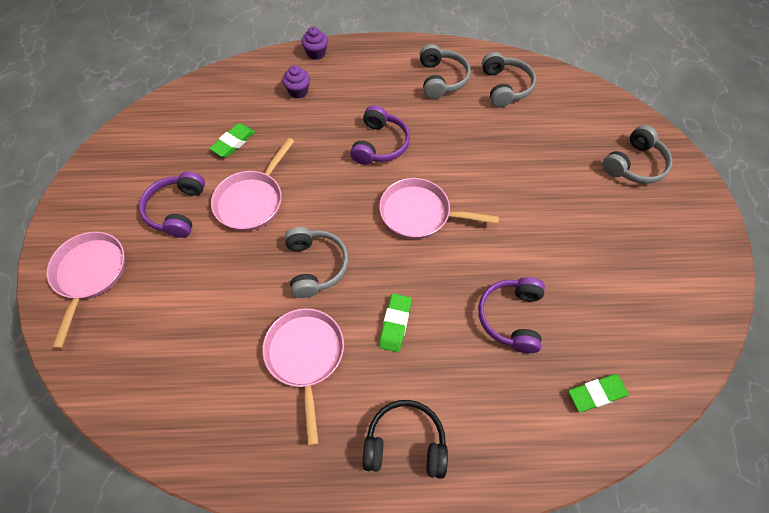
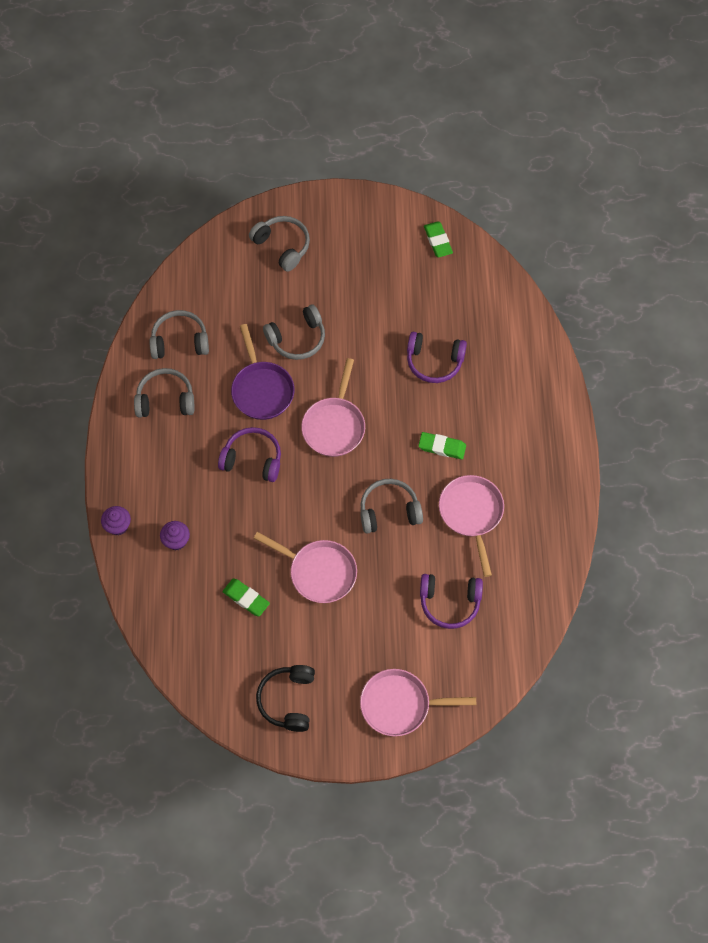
camera: 90 degrees left, 5 degrees up
purple headphones [139,172,205,238] -> purple headphones moved to [420,574,483,629]
pink pan [262,308,344,446] -> pink pan turned 90 degrees clockwise [439,475,504,577]
black headphones [362,400,448,479] -> black headphones moved to [256,665,315,732]
green eraser [569,374,629,412] -> green eraser moved to [424,221,453,257]
none -> purple pan [231,324,294,420]
none -> grey headphones [263,305,325,360]

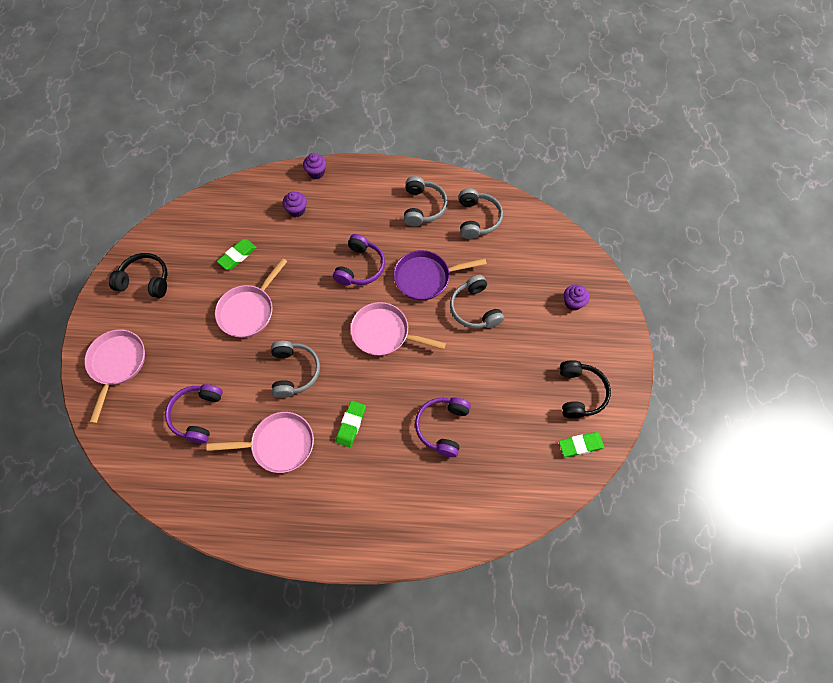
camera: 95 degrees right, 0 degrees up
grey headphones [249,216,310,272] -> purple cupcake [564,284,590,311]
none -> black headphones [560,360,611,419]

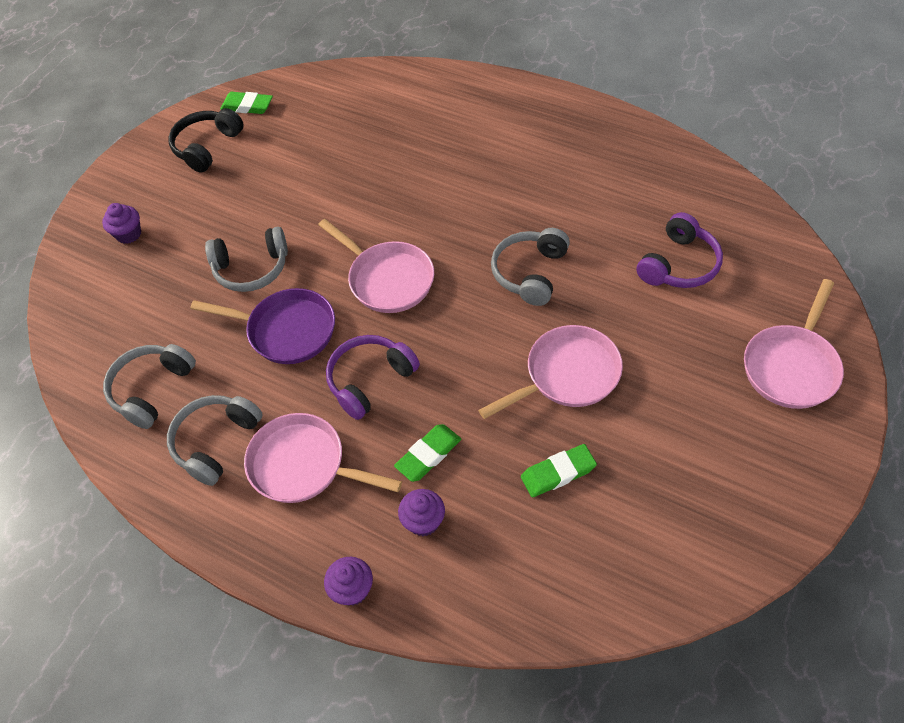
camera: 150 degrees left, 10 degrees down
black headphones [109,253,168,298] -> none
pink pan [207,412,314,473] -> pink pan moved to [244,413,402,503]
green eraser [336,401,366,447] -> green eraser moved to [394,424,461,482]
purple headphones [415,397,471,457] -> none
grey headphones [450,275,504,328] -> grey headphones turned 75 degrees clockwise [205,227,288,292]

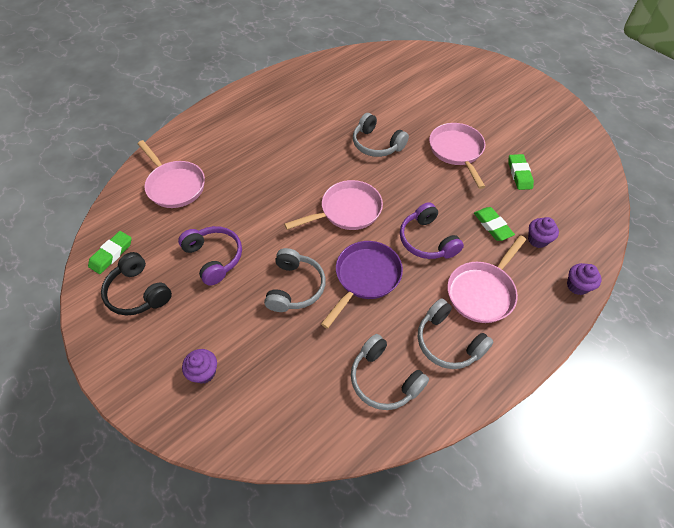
camera: 75 degrees left, 0 degrees up
purple headphones [636,212,723,288] -> purple headphones moved to [178,226,242,286]
pink pan [744,279,844,409] -> pink pan moved to [138,140,205,208]

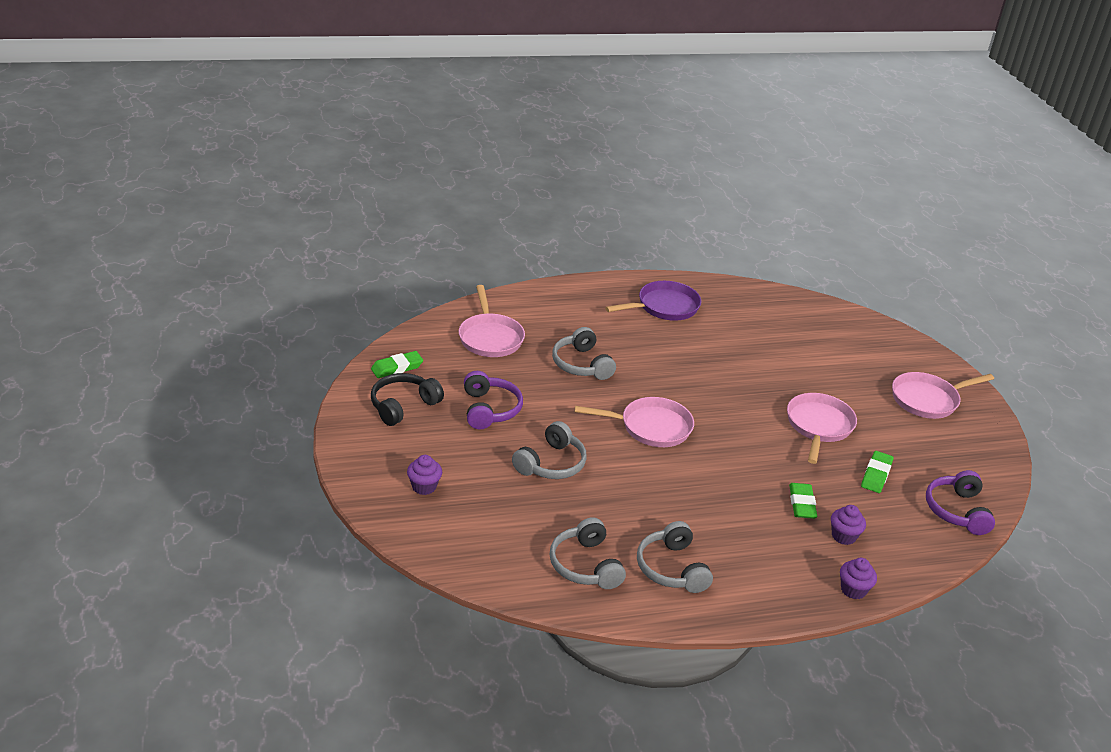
camera: 25 degrees right, 20 degrees down
black headphones [101,252,172,315] -> black headphones turned 60 degrees clockwise [371,373,444,426]
purple pan [321,241,403,329] -> purple pan moved to [605,281,701,321]
grey headphones [353,113,409,157] -> grey headphones moved to [552,327,616,380]
purple headphones [400,202,464,259] -> purple headphones moved to [926,470,995,535]
pink pan [447,235,526,323] -> pink pan moved to [892,372,994,419]

